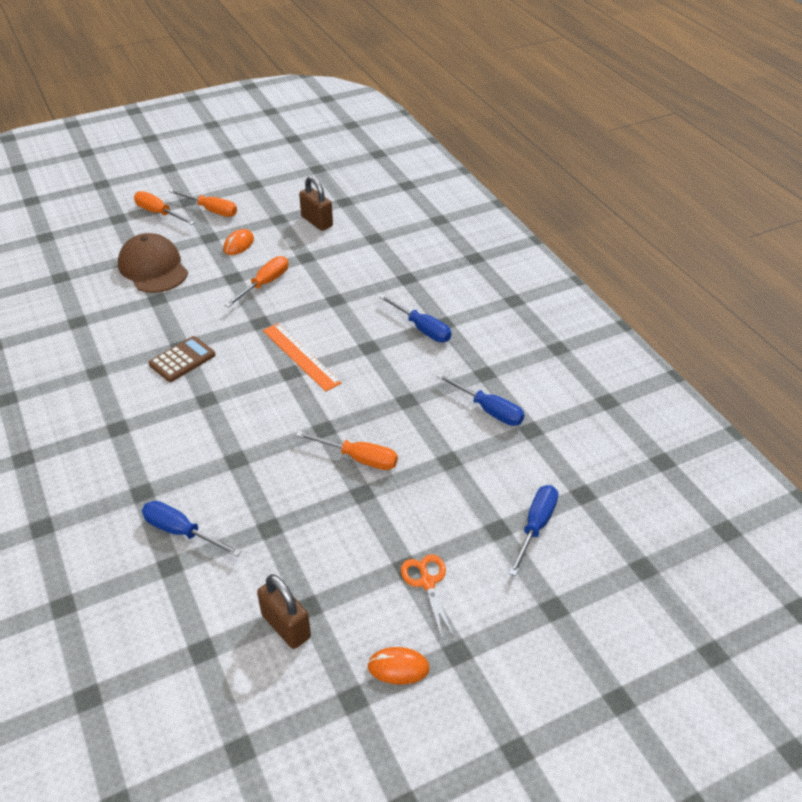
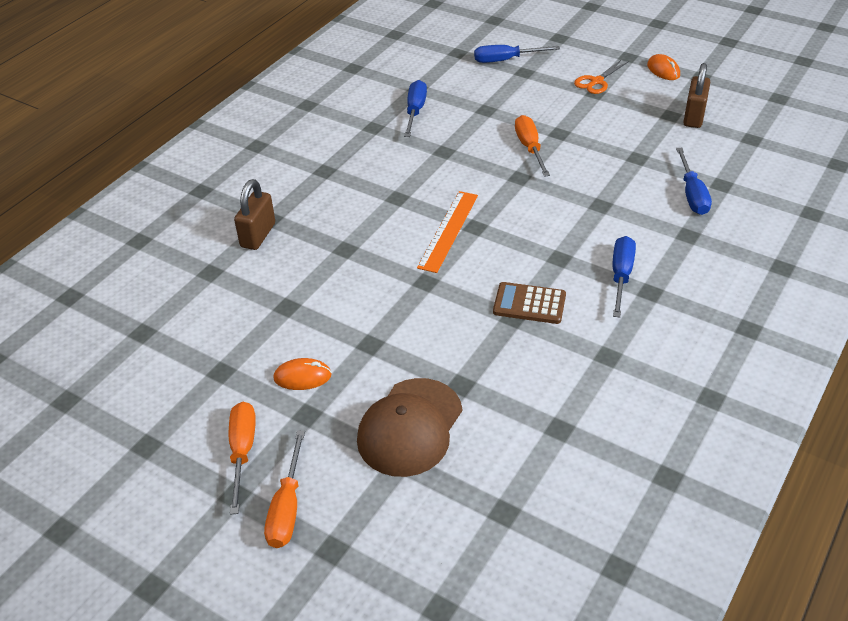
camera: 120 degrees left, 0 degrees up
orange screwdriver [225,256,288,307] -> none
brown padlock [299,176,333,231] -> brown padlock moved to [234,179,275,250]
blue screwdriver [379,294,451,342] -> blue screwdriver moved to [613,236,636,318]

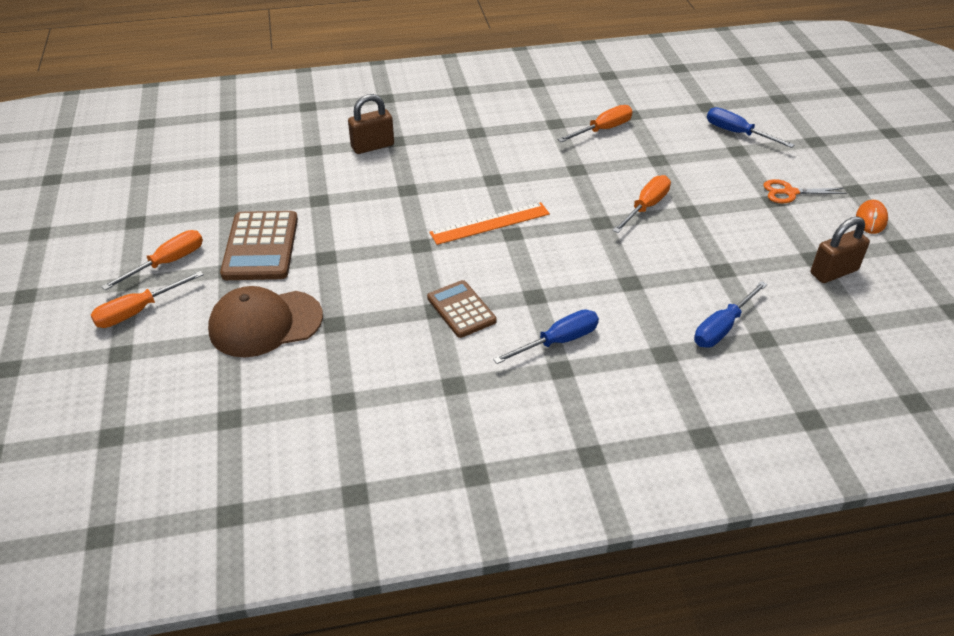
camera: 45 degrees right, 0 degrees up
orange mouse [273,358,332,390] -> brown calculator [220,211,298,280]
blue screwdriver [404,80,427,137] -> orange screwdriver [558,105,633,142]

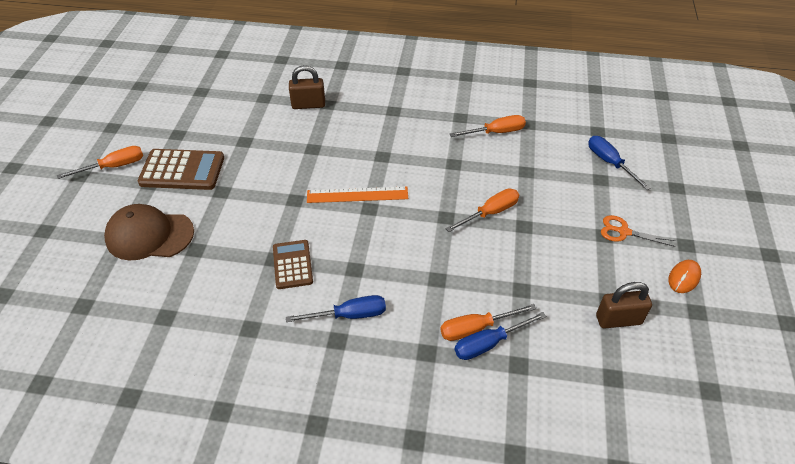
camera: 20 degrees right, 5 degrees up
orange screwdriver [91,271,204,328] -> orange screwdriver moved to [440,304,537,341]
brown calculator [220,211,298,280] -> brown calculator turned 105 degrees counterclockwise [138,149,224,190]

